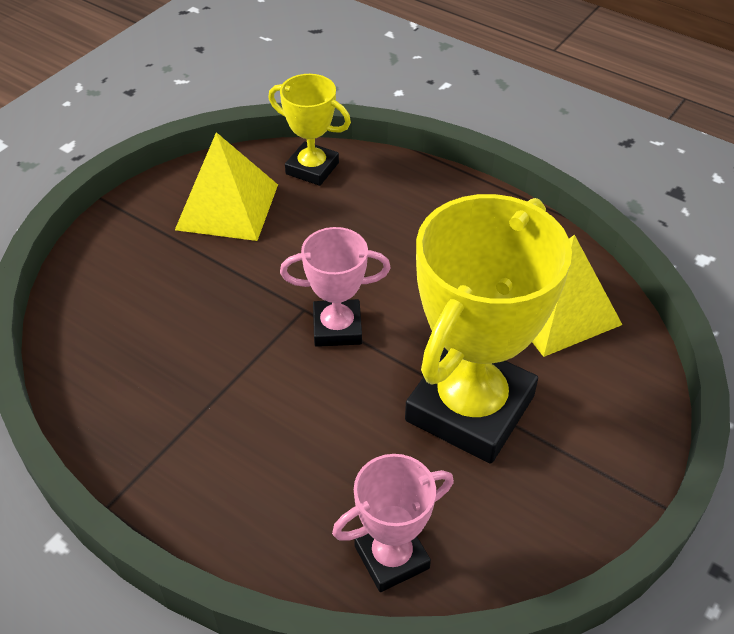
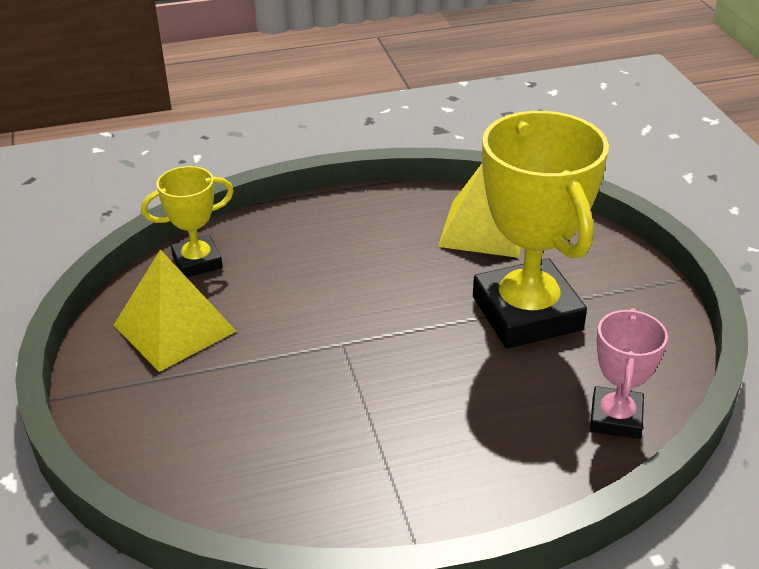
camera: 50 degrees left, 10 degrees down
pink trophy [280,227,391,347] -> none

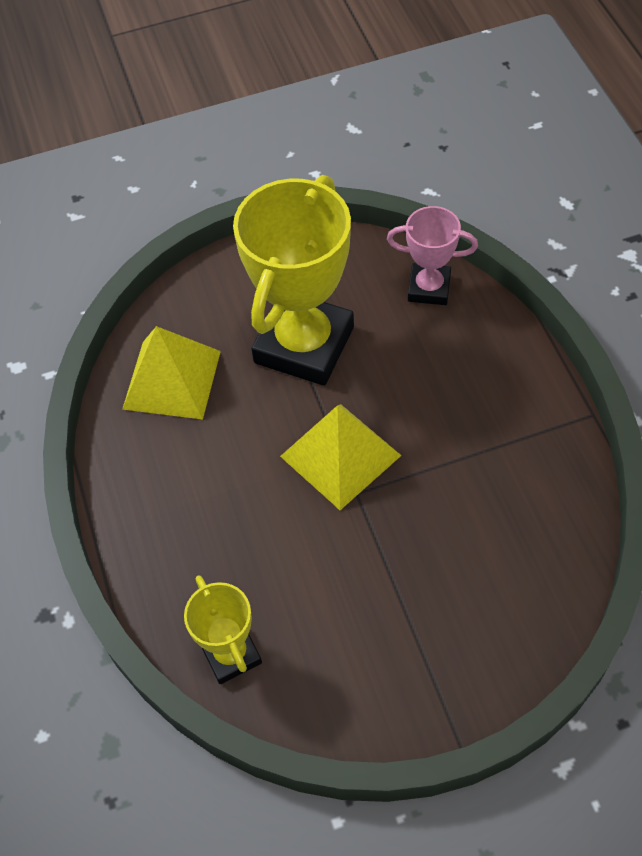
camera: 90 degrees left, 20 degrees up
yellow pyramid [114,249,236,372] -> yellow pyramid moved to [280,404,402,510]
yellow trophy [473,111,609,348] -> yellow trophy turned 45 degrees counterclockwise [233,175,354,386]

